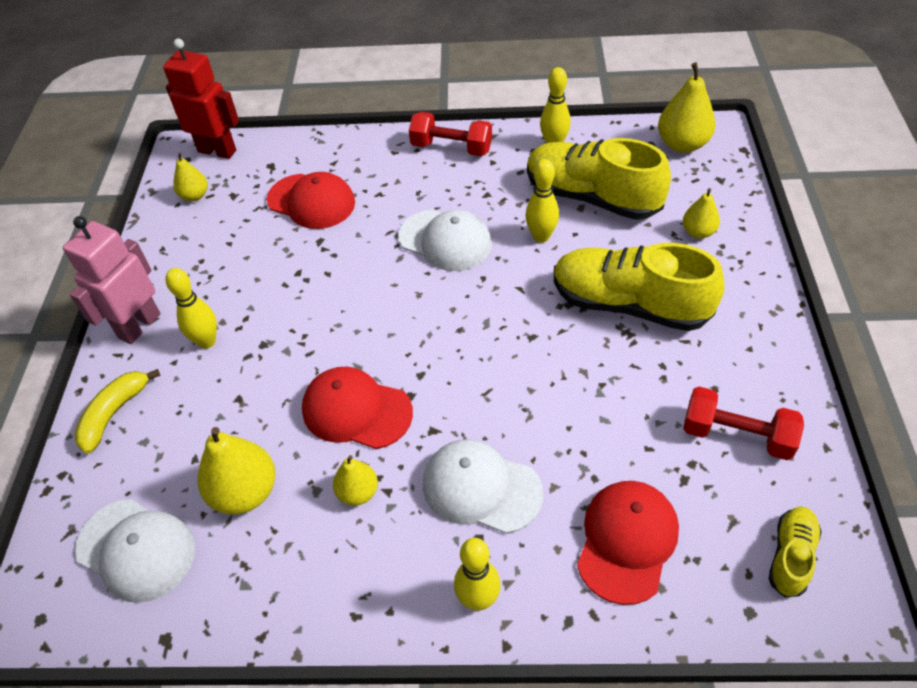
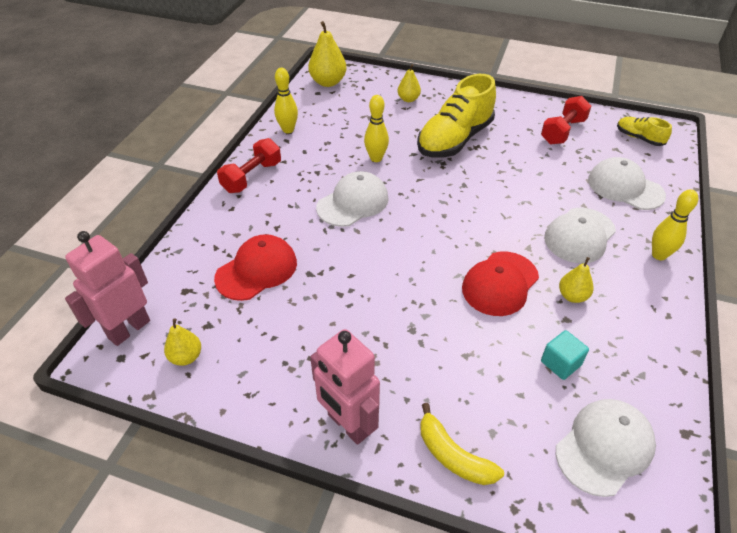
camera: 75 degrees left, 5 degrees down
red robot [163,38,239,159] -> pink robot [65,231,150,346]
yellow bowling pin [165,268,217,349] -> none
yellow pear [198,427,275,515] -> turquoise cube [541,330,589,380]
yellow shoe [527,138,671,220] -> none
red cap [577,481,679,605] -> white cap [588,157,666,210]

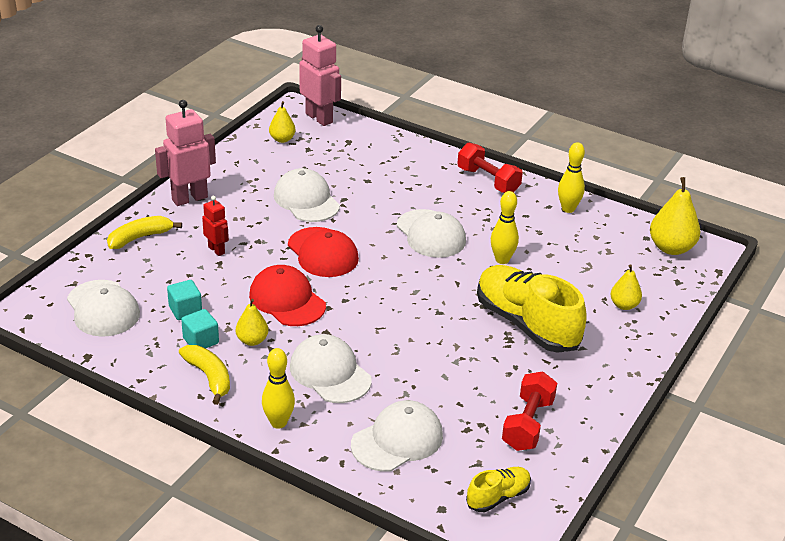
camera: 100 degrees right, 10 degrees down
red cap [214,234,297,301] -> red cap moved to [288,227,359,277]
red dumbbell [541,96,591,145] -> red dumbbell turned 60 degrees clockwise [502,371,557,451]
none -> yellow banana [179,345,230,405]
none -> turquoise cube [181,309,219,348]
none -> red robot [202,196,229,256]
none -> white cap [274,168,340,222]

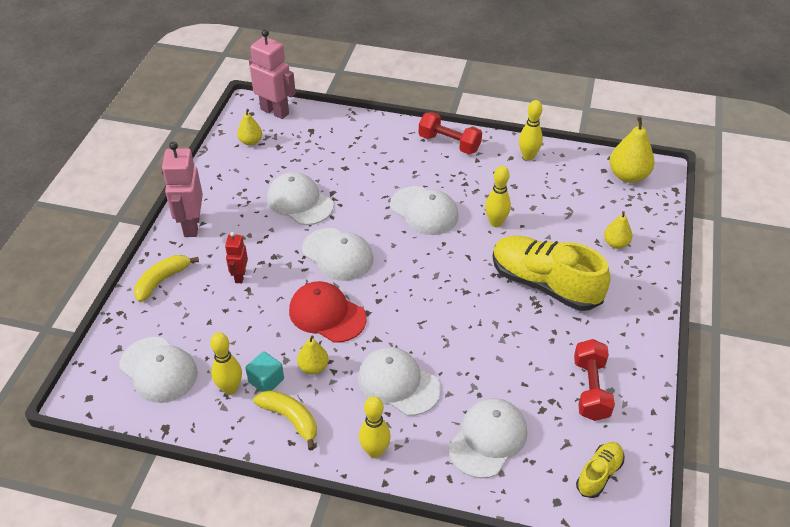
camera: 15 degrees left, 10 degrees up
pink robot [155,100,216,206] -> pink robot turned 45 degrees counterclockwise [162,142,203,237]
turquoise cube [167,280,202,320] -> none
red robot [202,196,229,256] -> red robot turned 120 degrees counterclockwise [225,232,248,283]
red cap [288,227,359,277] -> white cap [302,228,373,281]
none -> yellow bowling pin [210,332,242,395]

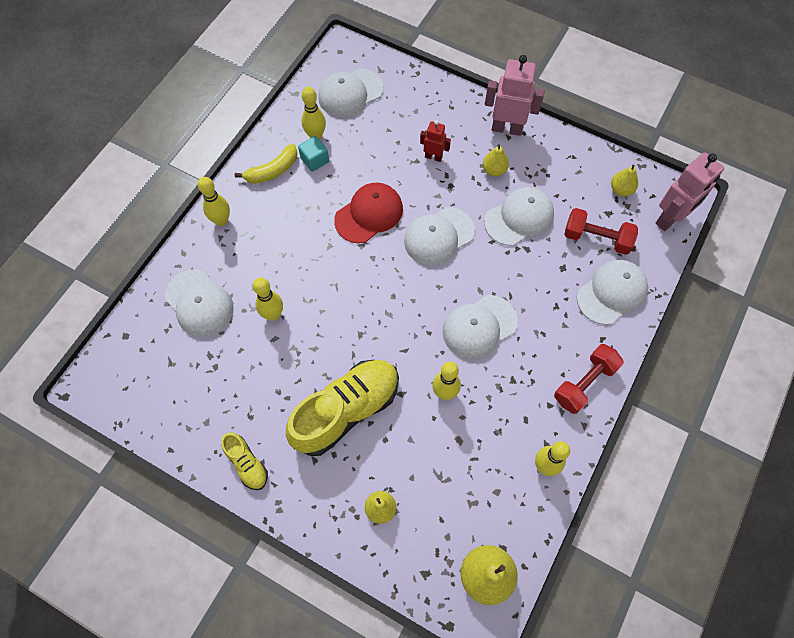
camera: 105 degrees right, 20 degrees up
yellow banana [134,255,199,302] -> none
yellow pear [297,336,329,374] -> yellow pear moved to [483,144,509,176]
white cap [358,347,441,416] -> white cap moved to [576,260,648,325]
red dumbbell [574,339,615,421] -> red dumbbell moved to [564,208,638,255]
yellow shoe [576,442,624,498] -> yellow shoe moved to [221,432,268,490]
none -> yellow bowling pin [253,277,283,321]

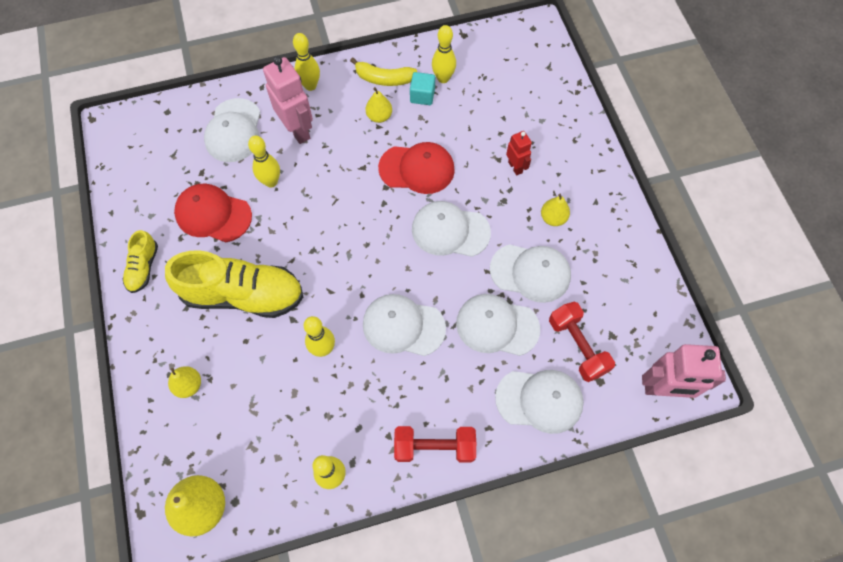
camera: 45 degrees right, 0 degrees up
white cap [318,69,384,117] -> white cap moved to [456,294,540,356]
pink robot [485,55,545,136] -> pink robot moved to [263,56,313,144]
yellow pear [611,165,638,196] -> yellow pear moved to [365,87,392,123]
none -> red cap [174,183,252,243]

